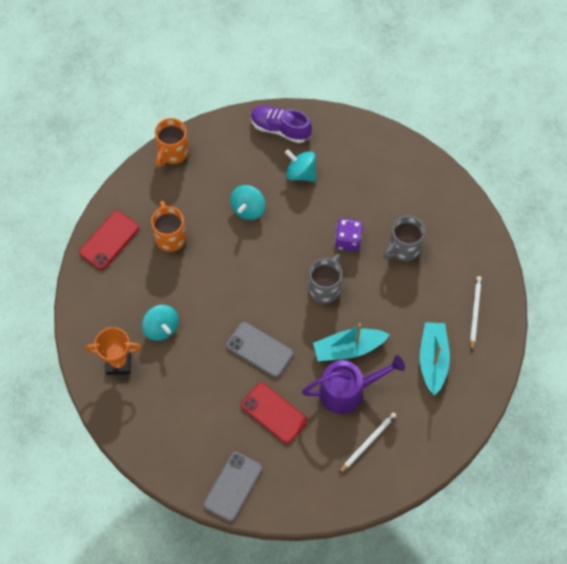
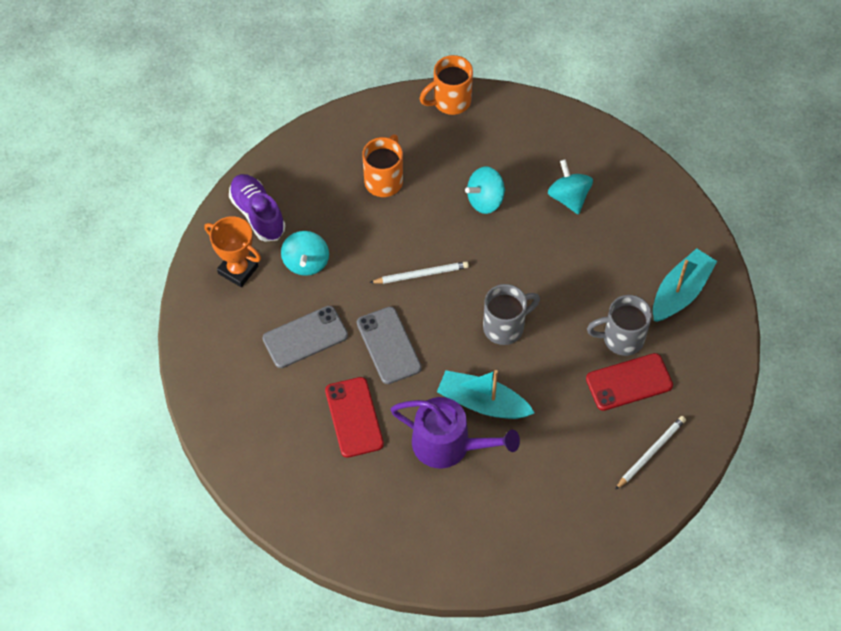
camera: 35 degrees right, 5 degrees down
red phone [79,211,139,270] -> red phone moved to [586,353,673,411]
grey phone [204,452,262,522] -> grey phone moved to [263,306,348,368]
purple shoe [251,106,312,143] -> purple shoe moved to [229,174,285,242]
purple dice [335,218,363,251] -> none
white pencil [339,412,396,473] -> white pencil moved to [369,261,469,284]
turquoise boat [420,322,450,396] -> turquoise boat moved to [653,248,717,322]

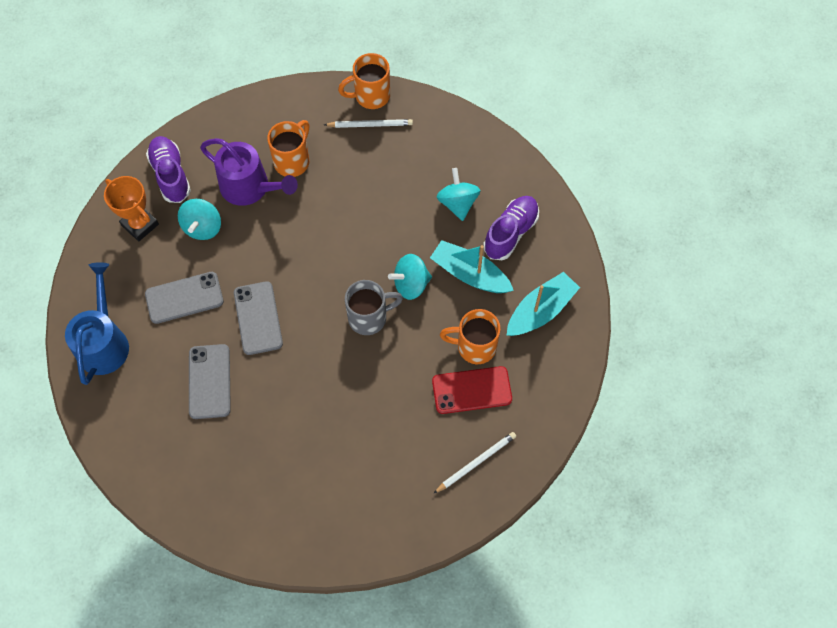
camera: 10 degrees right, 5 degrees up
red phone [325,377,384,458] -> grey phone [189,344,231,419]
white pencil [369,261,469,284] -> white pencil moved to [324,119,413,128]
purple watering can [391,397,520,468] -> purple watering can moved to [200,138,298,206]
turquoise boat [437,370,535,419] -> turquoise boat moved to [430,240,514,293]
turquoise spinning top [465,167,505,214] -> turquoise spinning top moved to [388,254,432,300]
grey mug [587,295,652,356] -> orange mug [440,309,501,364]
none -> blue watering can [65,262,129,385]
none -> purple shoe [483,196,539,260]

